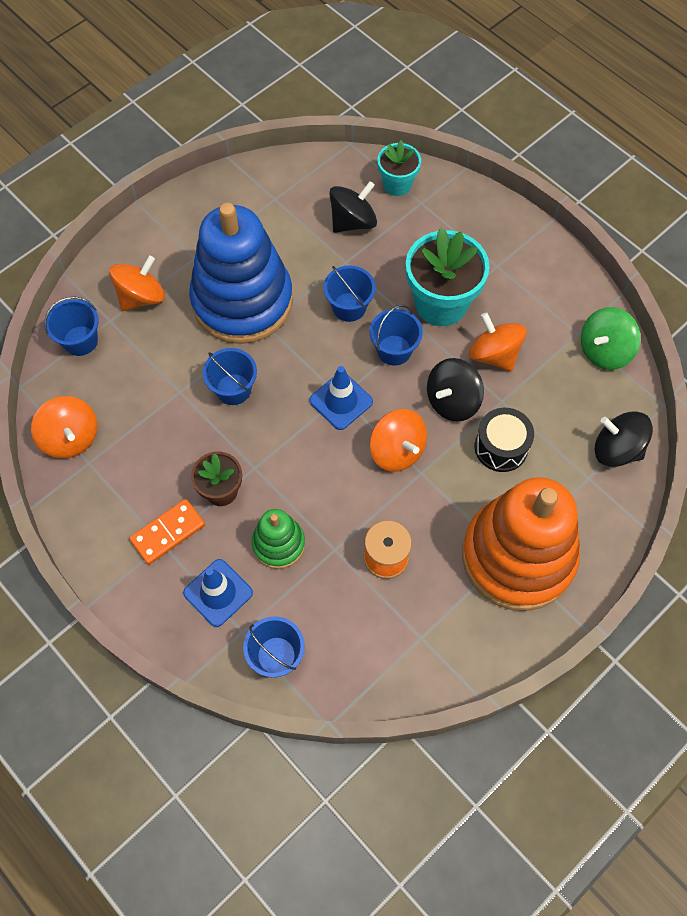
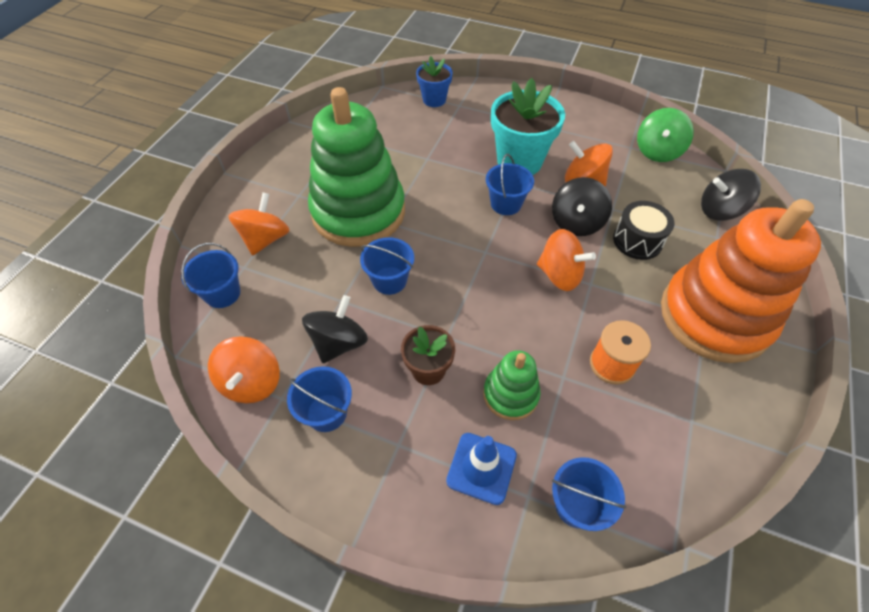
camera: 25 degrees left, 10 degrees down
orange spinning top [31,396,98,458] -> orange spinning top turned 60 degrees clockwise [208,336,280,403]
orange domino [129,499,205,565] -> none
blue stacking toy [189,203,293,344] -> green stacking toy [308,87,405,247]
blue traffic cone [309,366,373,430] -> none
blue bucket [323,265,376,322] -> blue bucket moved to [287,366,352,432]
black spinning top [329,181,377,233] -> black spinning top moved to [302,295,368,363]
turquoise flower pot [377,140,421,196] -> blue flower pot [416,56,453,107]

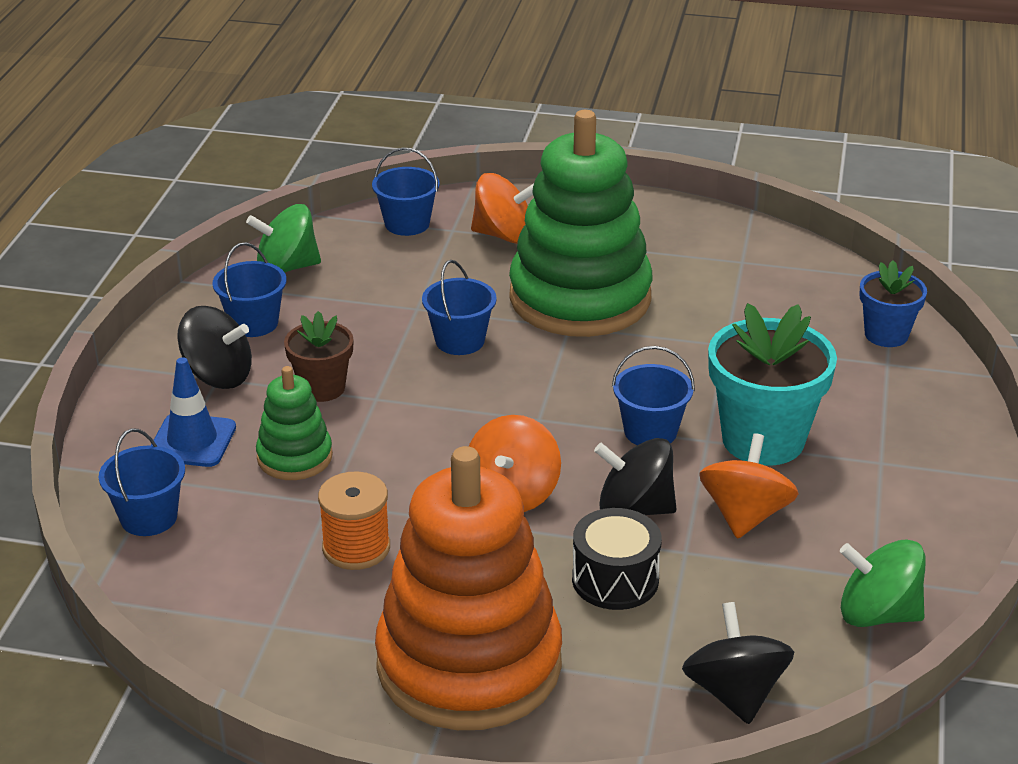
camera: 80 degrees right, 20 degrees down
orange spinning top [208,336,280,403] -> green spinning top [246,204,321,272]
black spinning top [302,295,368,363] -> black spinning top moved to [177,306,252,389]

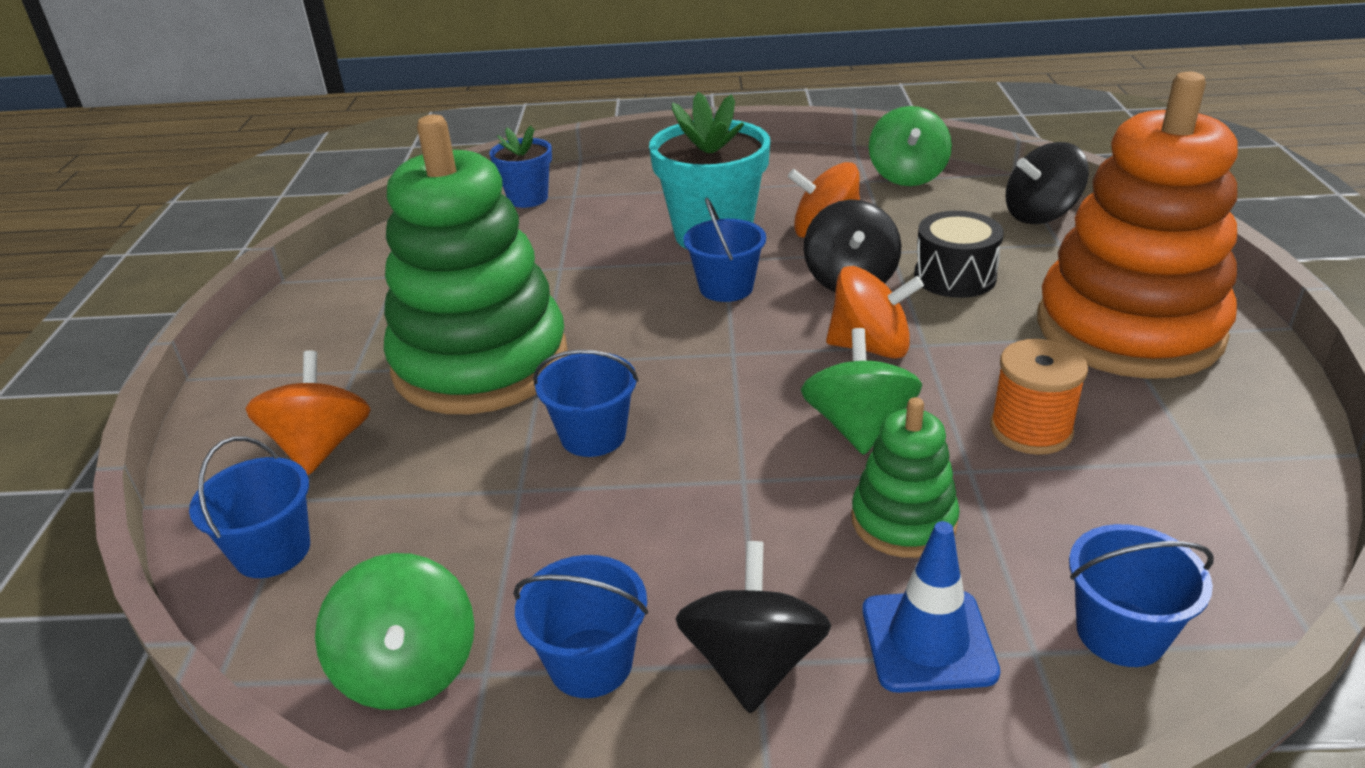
camera: 100 degrees left, 0 degrees up
brown flower pot [284,311,354,402] -> none
none -> green spinning top [801,328,922,455]

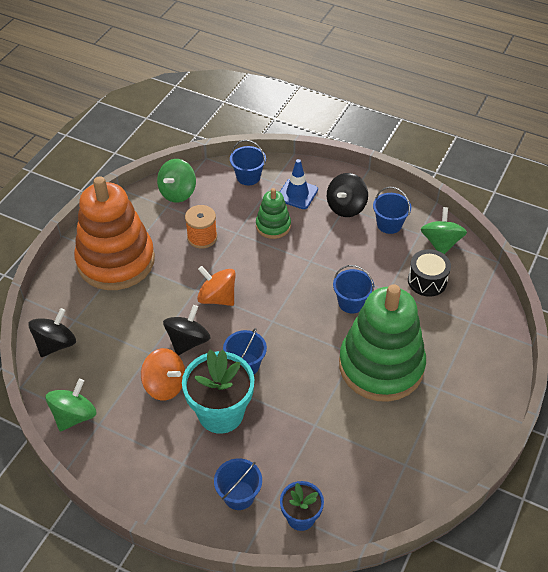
camera: 155 degrees left, 15 degrees up
blue bucket [189,436,310,578] -> blue bucket moved to [214,458,262,510]
orange spinning top [245,350,371,475] -> none
green spinning top [801,328,922,455] -> green spinning top moved to [157,159,196,203]
black drum [914,211,1004,298] -> black drum moved to [408,249,451,297]
black spinning top [1006,142,1089,224] -> black spinning top turned 60 degrees counterclockwise [28,308,76,357]

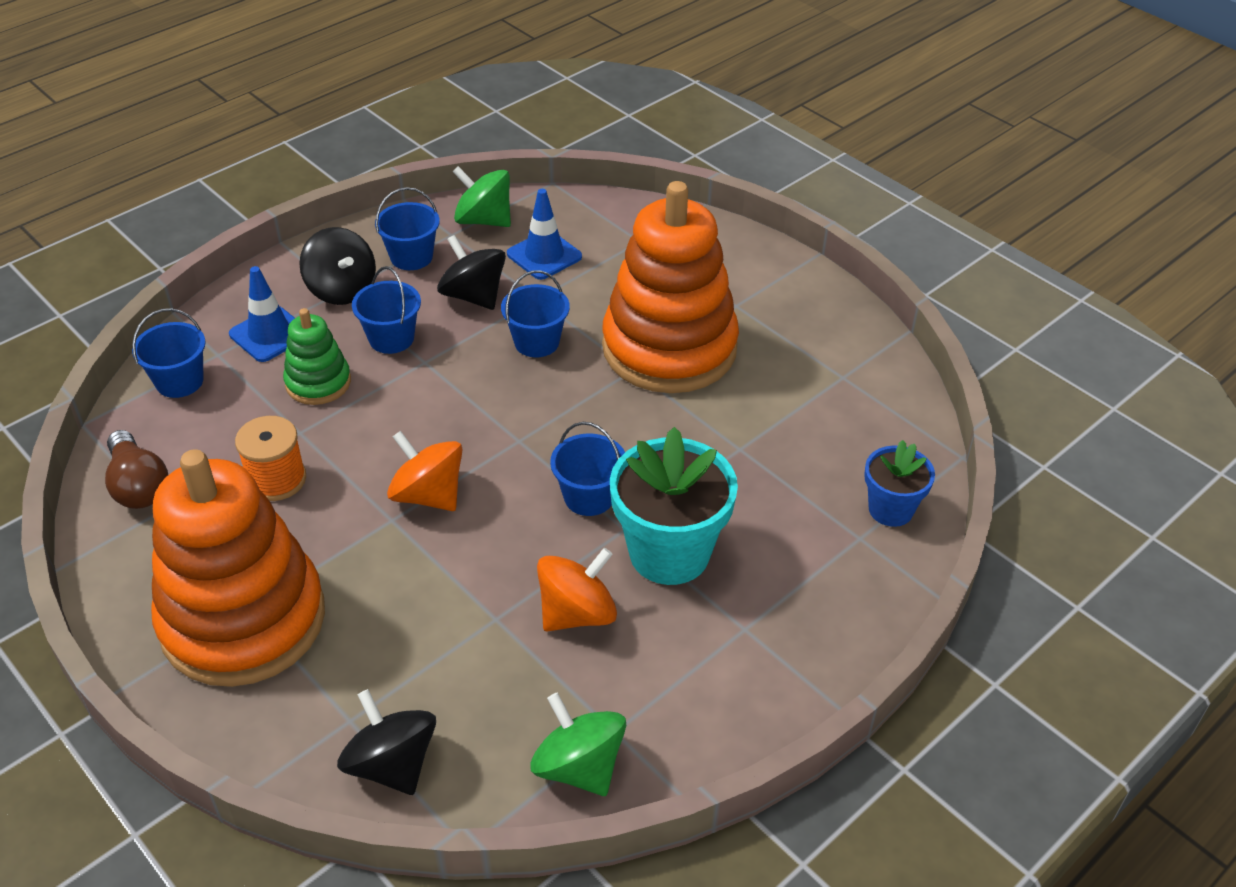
camera: 70 degrees left, 5 degrees down
green spinning top [157,159,196,203] -> brown light bulb [105,430,168,509]
black spinning top [163,305,210,355] -> black spinning top moved to [437,235,506,310]
orange spinning top [197,266,236,306] -> orange spinning top turned 75 degrees clockwise [387,431,462,511]
blue bucket [214,458,262,510] -> blue bucket moved to [352,266,421,354]
green stacking toy [339,284,426,402] -> orange stacking toy [602,181,739,393]
black drum [408,249,451,297] -> blue traffic cone [507,189,582,280]

